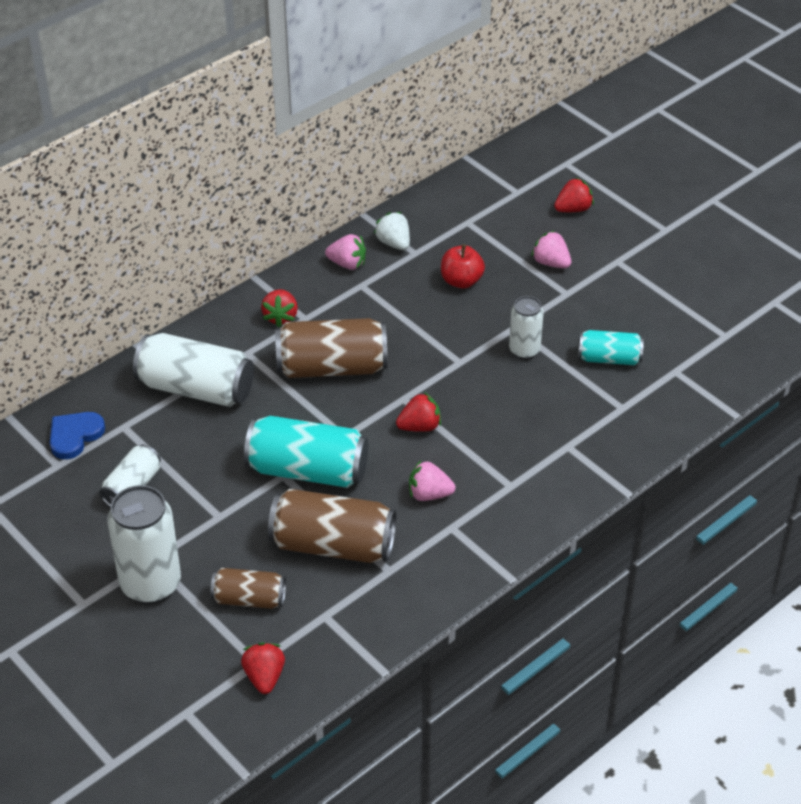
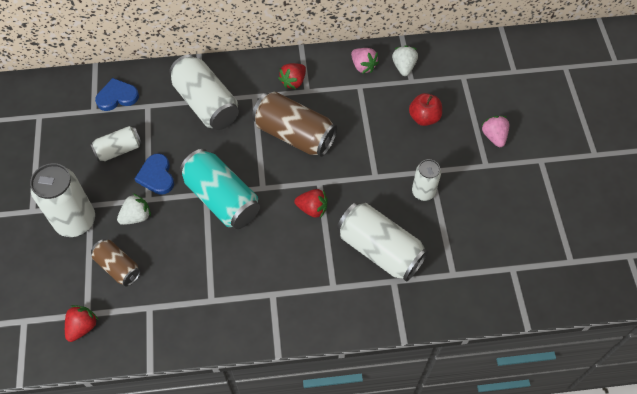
camera: 35 degrees right, 15 degrees up
brown can [268,489,397,563] -> none
pink strawberry [409,460,456,501] -> none
red strawberry [554,177,594,212] -> none
turquoise can [578,330,644,365] -> none
none -> white strawberry [117,193,151,225]
none -> blue heart [135,153,174,195]
none -> white can [337,202,428,282]

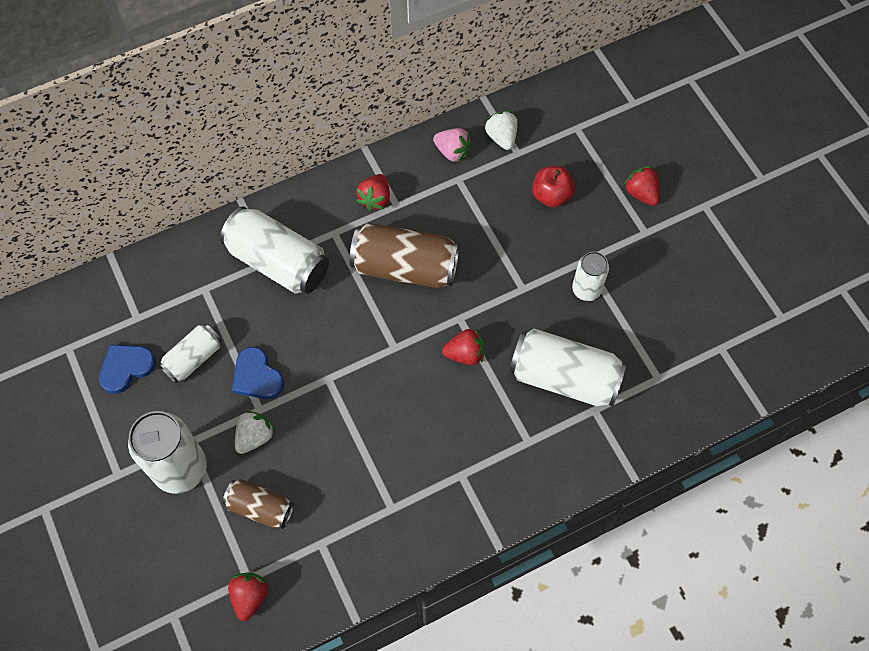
camera: 20 degrees left, 5 degrees up
blue heart [95,78,139,111] -> blue heart moved to [99,345,156,394]
turquoise can [180,149,260,229] -> none
pink strawberry [481,116,509,147] -> red strawberry [623,166,660,206]

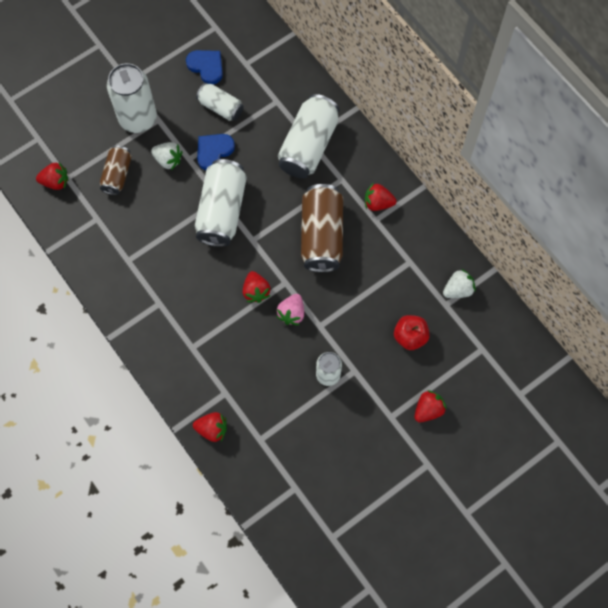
camera: 80 degrees right, 5 degrees up
pink strawberry [433,128,472,163] -> pink strawberry moved to [276,294,304,325]
white can [509,329,627,407] -> white can moved to [195,159,247,247]
none -> red strawberry [193,412,227,442]

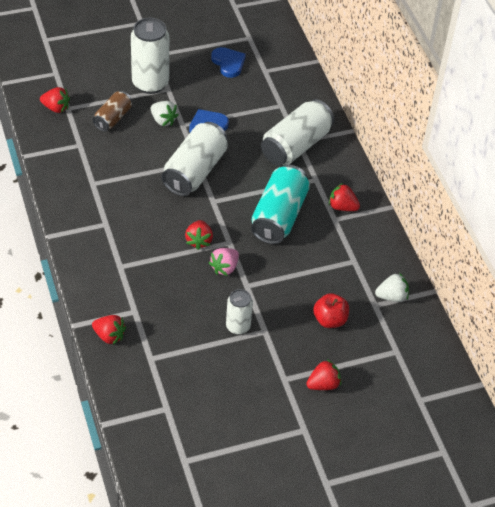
camera: 15 degrees right, 20 degrees down
white can [196,83,244,121] -> none
brown can [301,184,343,272] -> turquoise can [251,165,310,244]

